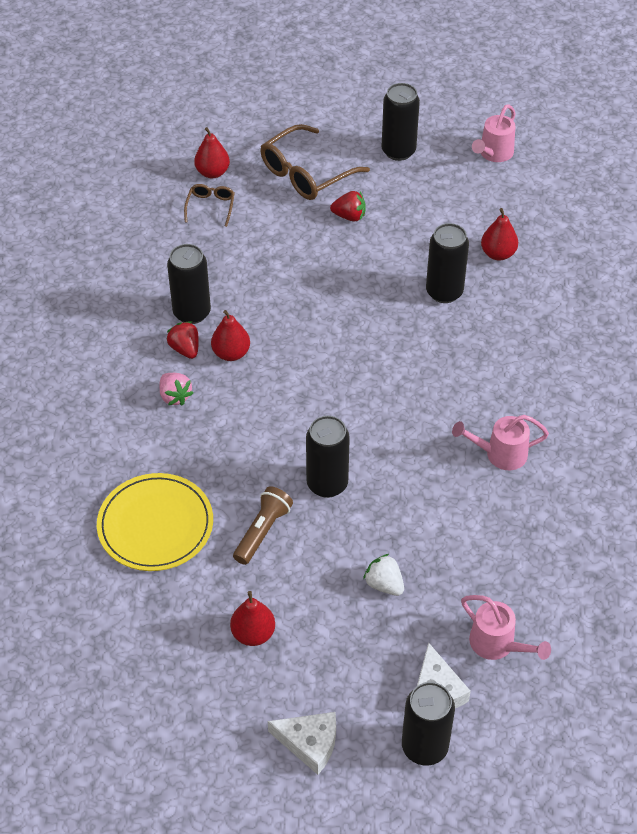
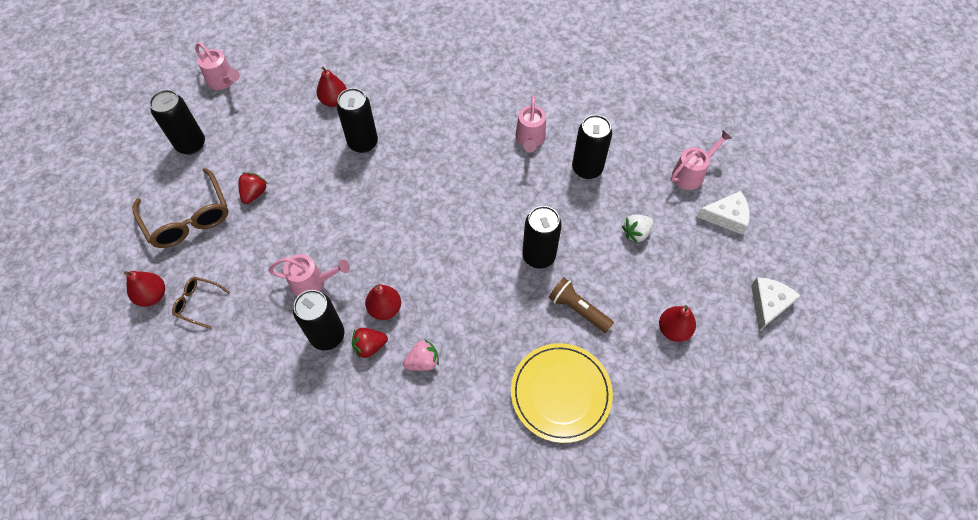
camera: 80 degrees left, 10 degrees up
black can [402,682,455,766] -> black can moved to [572,115,612,179]
none -> pink watering can [268,254,350,296]

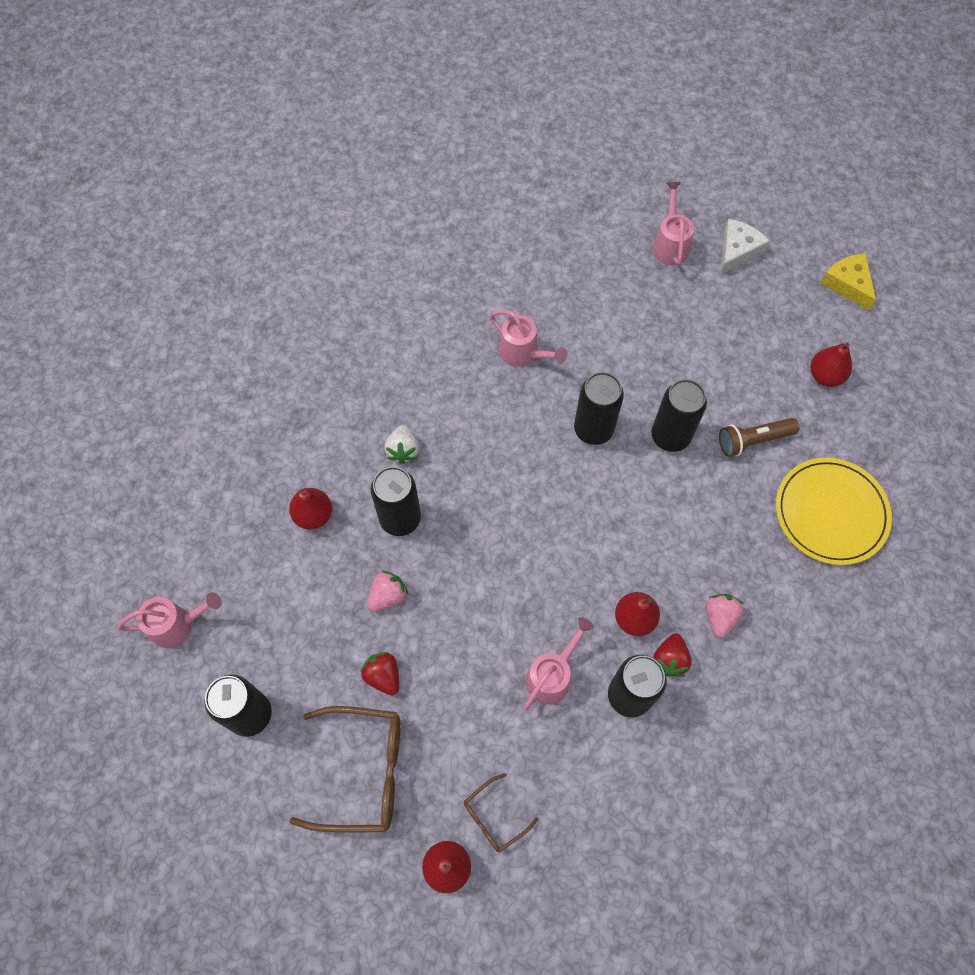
camera: 55 degrees left, 5 degrees up
black can [572,115,612,179] -> black can moved to [574,372,624,445]
white strawberry [622,215,653,243] -> white strawberry moved to [384,425,419,464]
white cheese [751,277,801,331] -> yellow cheese [821,253,876,311]
none -> pink strawberry [367,571,408,612]

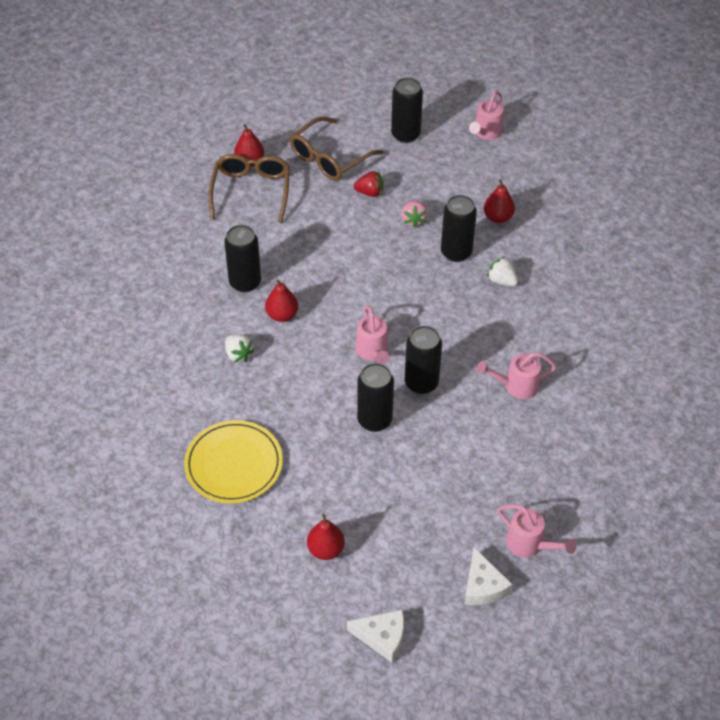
camera: 130 degrees right, 15 degrees down
brown glasses [464,773,539,852] -> brown glasses [208,154,290,223], size x1.94
pink watering can [523,617,594,711] -> pink watering can moved to [355,305,389,364]
red strawberry [653,633,692,677] -> none
pink strawberry [706,594,744,638] -> white strawberry [225,334,254,362]
brown flashlight [719,418,799,457] -> none
yellow cheese [821,253,876,311] -> white cheese [347,609,404,663]

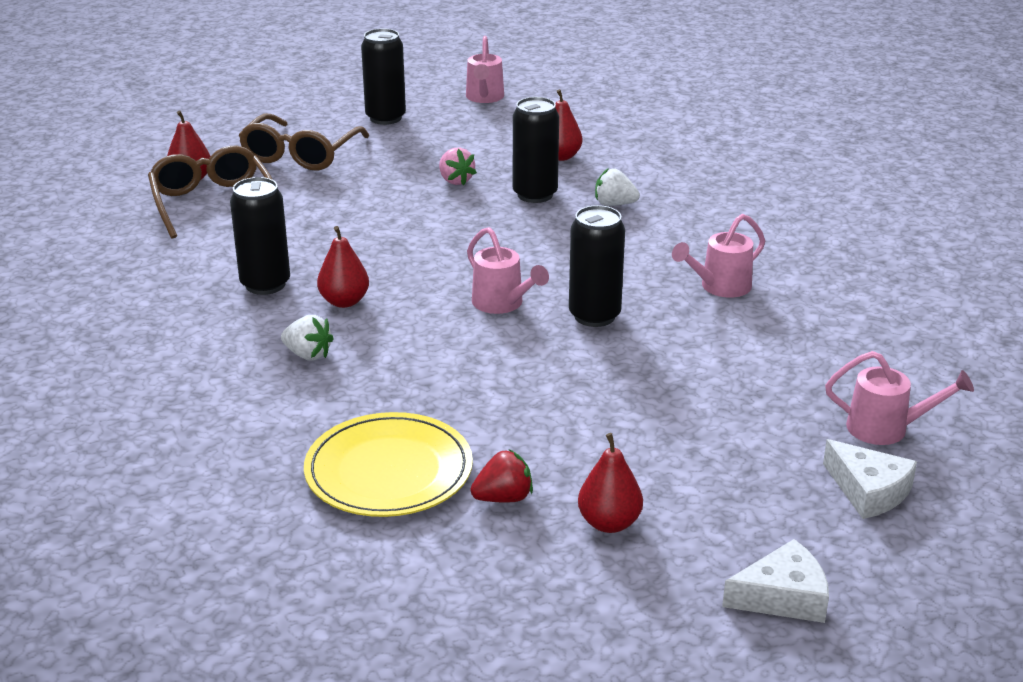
camera: 25 degrees left, 20 degrees down
red strawberry [354,171,384,197] -> red strawberry moved to [470,449,533,502]
black can [357,363,394,432] -> none

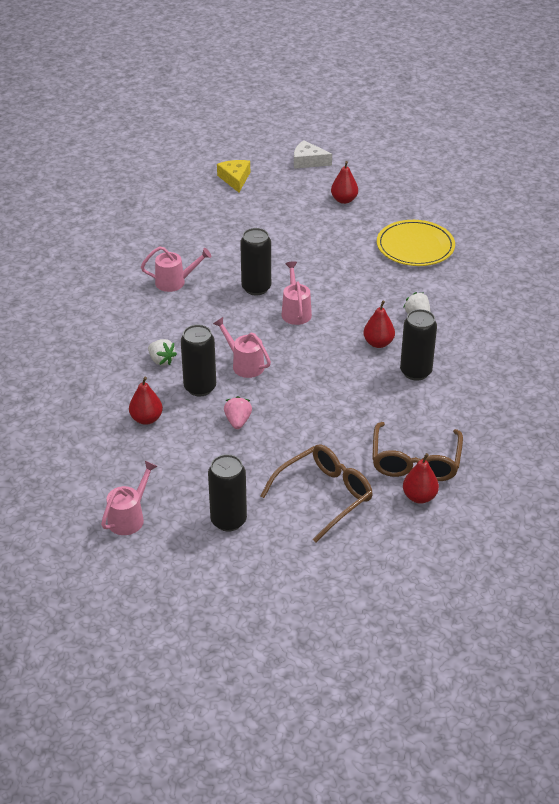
camera: 150 degrees left, 10 degrees up
red strawberry [470,449,533,502] -> none
white cheese [823,439,917,519] -> yellow cheese [217,160,250,192]
pink watering can [825,351,974,445] -> pink watering can moved to [213,317,271,378]

